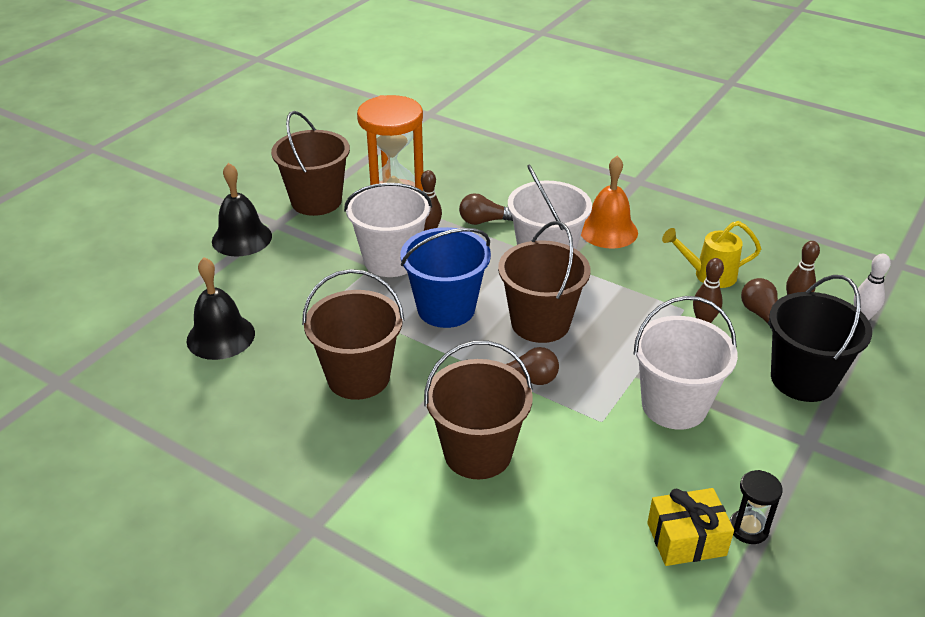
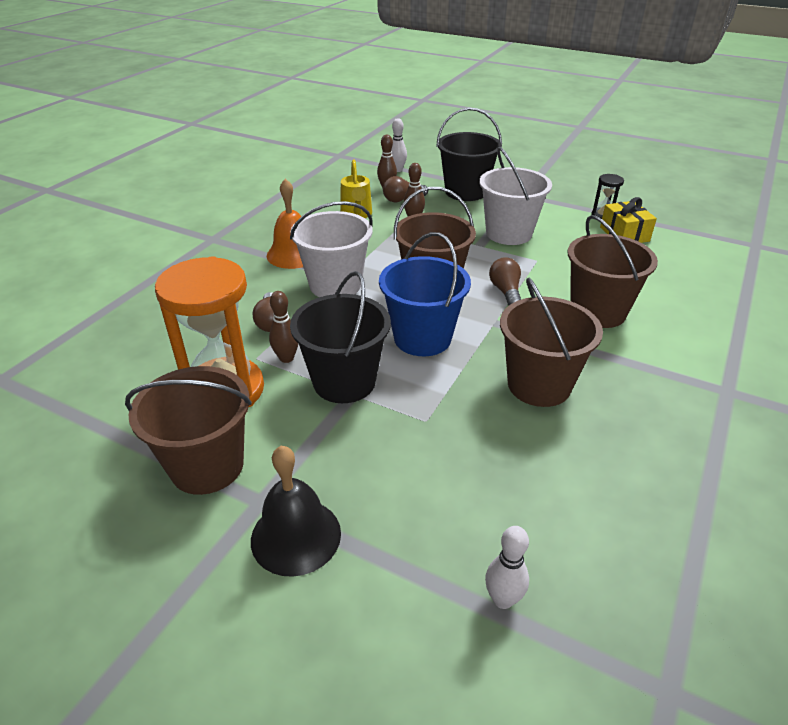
camera: 95 degrees left, 0 degrees up
black bell [186,257,255,360] -> none
white bucket [344,183,432,277] -> black bucket [290,271,391,403]
none -> white bowling pin [485,526,529,609]

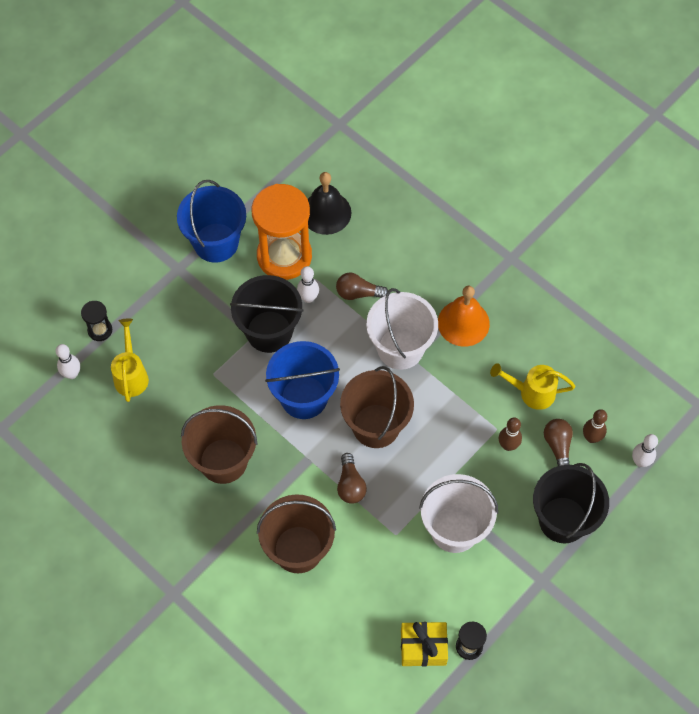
camera: 105 degrees right, 25 degrees up
brown bucket [125,366,252,495] -> blue bucket [177,180,246,263]
black bell [251,446,341,577] -> black bell moved to [308,172,352,235]
brown bowling pin [269,291,298,363] -> white bowling pin [297,266,319,303]
brown light bulb [489,257,521,306] -> brown light bulb turned 75 degrees clockwise [337,453,367,504]
none -> black hourglass [81,301,112,341]
none -> yellow watering can [111,319,149,402]

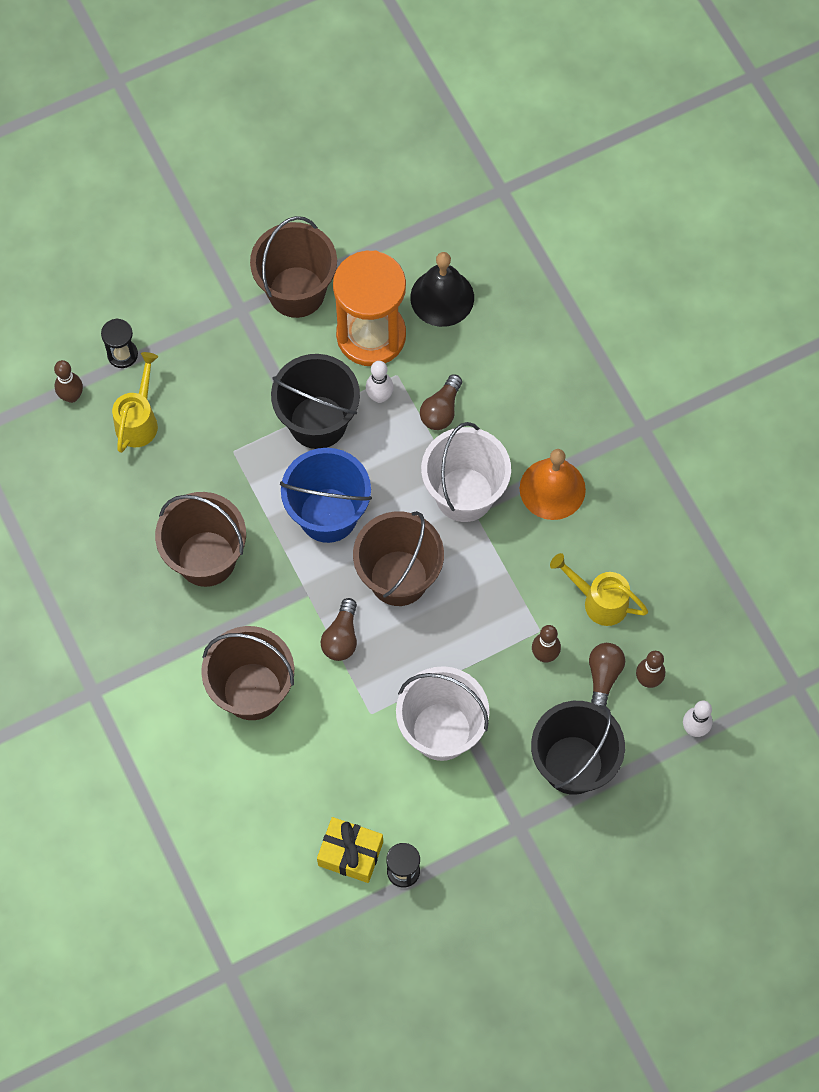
camera: 20 degrees right, 5 degrees up
white bowling pin [56,344,80,379] -> brown bowling pin [54,360,83,403]
blue bucket [177,180,246,263] -> brown bucket [250,216,337,318]
brown light bulb [336,272,388,300] -> brown light bulb turned 90 degrees counterclockwise [420,374,462,430]

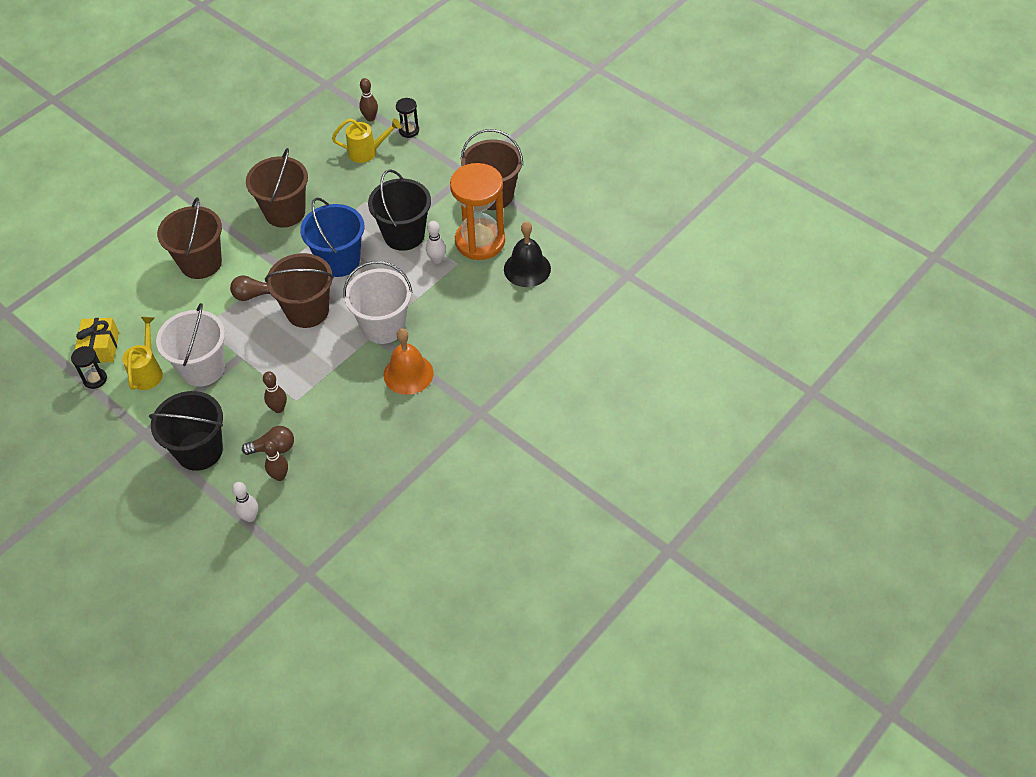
camera: 70 degrees right, 15 degrees down
brown light bulb [420,374,462,430] -> none
yellow watering can [550,553,648,626] -> yellow watering can moved to [122,317,163,390]

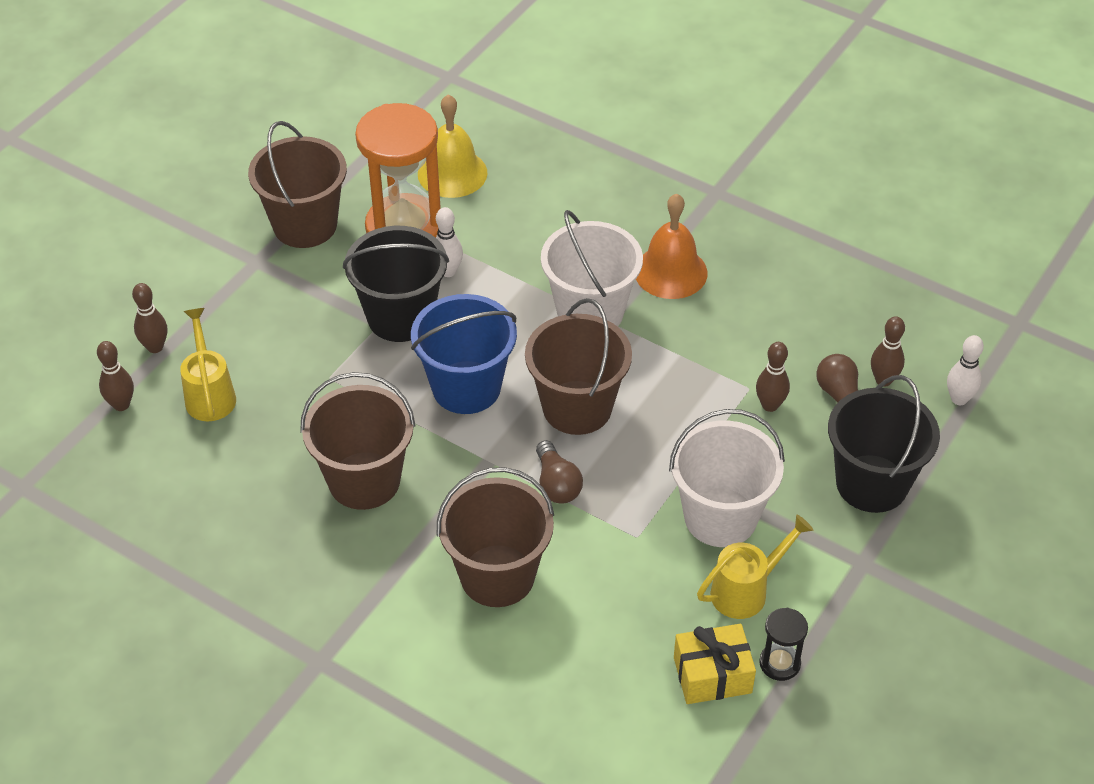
camera: 100 degrees left, 5 degrees down
yellow watering can [122,317,163,390] -> yellow watering can turned 150 degrees clockwise [697,515,813,619]
black hourglass [396,98,419,138] -> brown bowling pin [132,283,167,353]
black bell [504,221,551,287] -> yellow bell [418,94,487,198]

